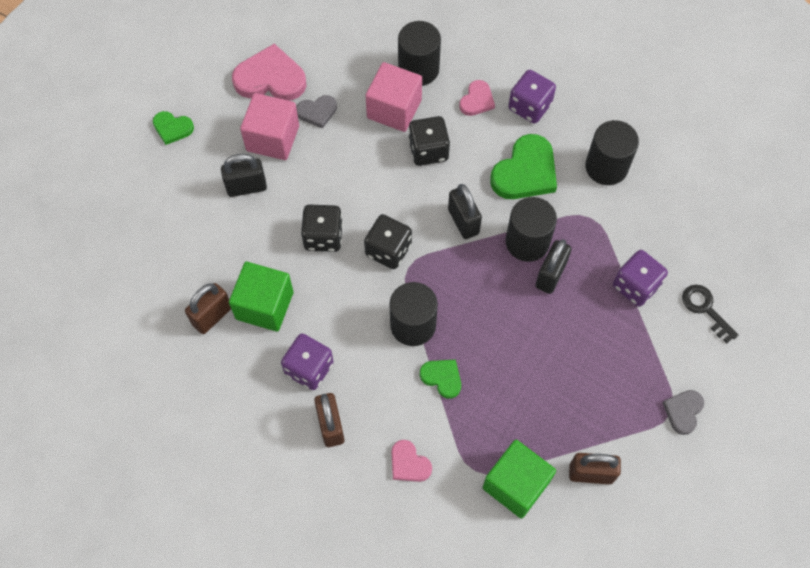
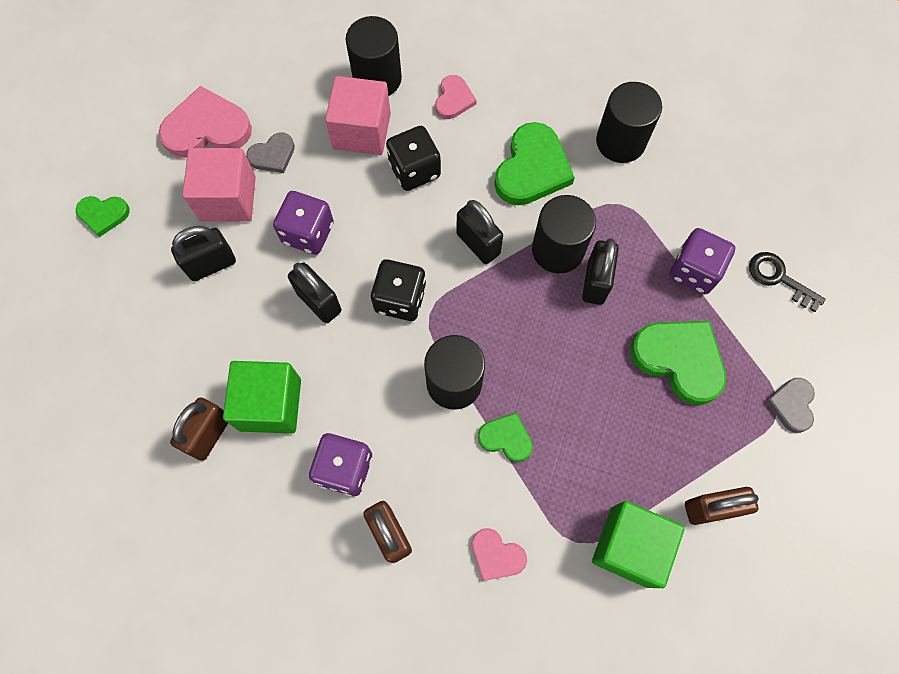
camera: 15 degrees left, 5 degrees up
black dice [301,205,343,252] -> black padlock [288,263,341,323]
purple dice [508,70,556,124] -> purple dice moved to [273,191,334,255]
none -> green heart [631,321,726,405]

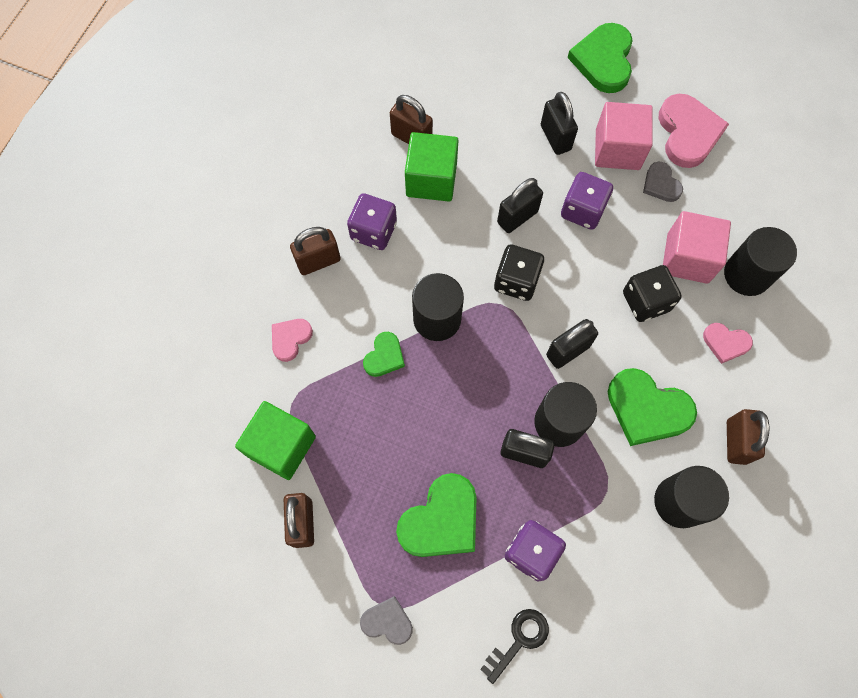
camera: 95 degrees right, 0 degrees up
green heart [76,196,130,237] -> green heart [568,23,633,93], size x1.81
none -> brown padlock [727,409,770,465]

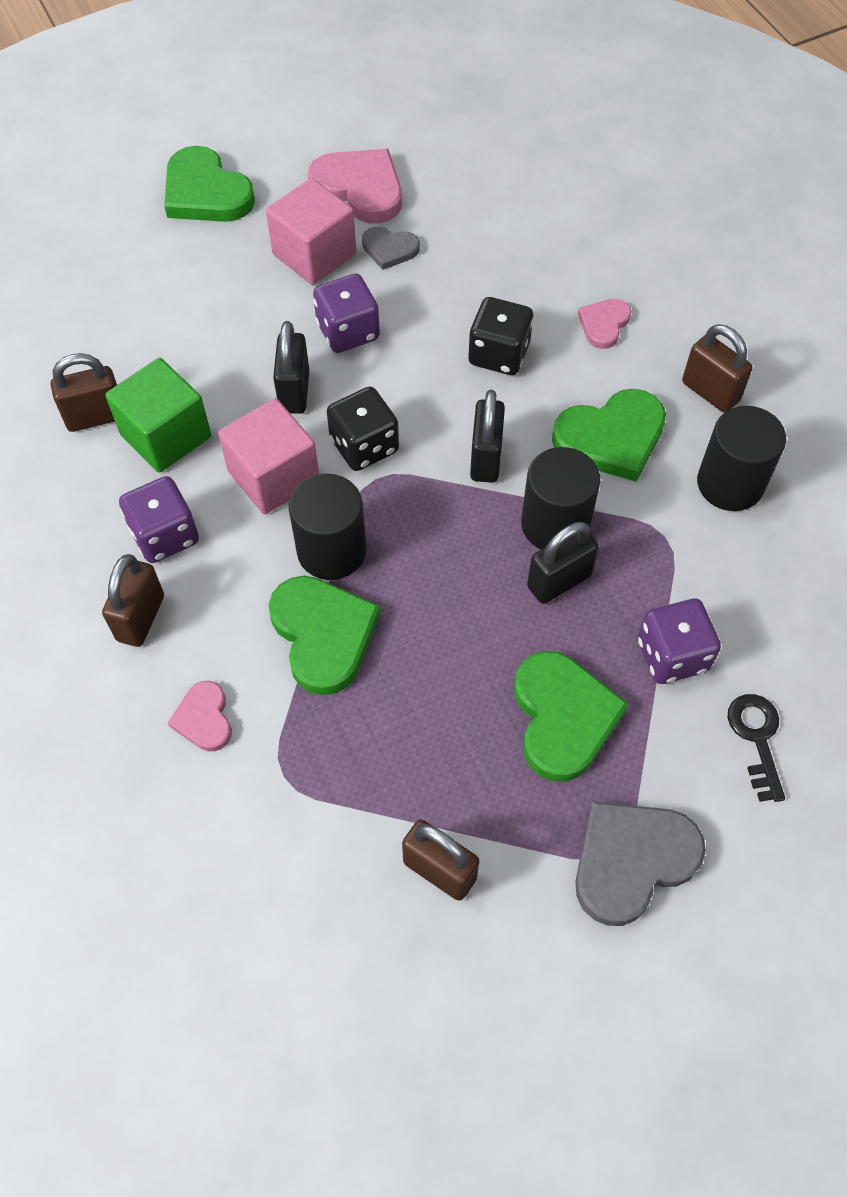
camera: 50 degrees left, 10 degrees down
green cube [235,401,316,480] -> none
grey heart [360,596,413,645] -> grey heart [575,801,706,926], size x1.81
green heart [363,332,405,377] -> green heart [269,576,380,695], size x1.81
black padlock [541,92,578,155] -> none
pink cube [663,211,731,284] -> pink cube moved to [218,398,319,514]
pink heart [703,323,753,364] -> pink heart turned 150 degrees clockwise [578,299,632,349]
black cylinder [724,227,797,296] -> none

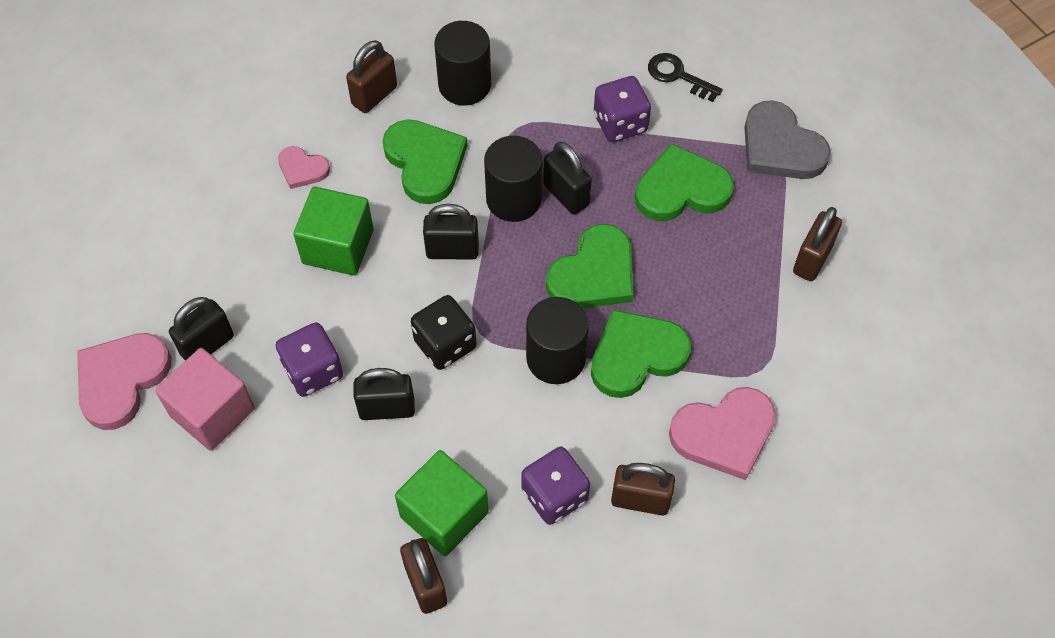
camera: 95 degrees left, 0 degrees up
green heart [164,146,255,222] -> green heart moved to [546,224,633,308]
pink heart [168,681,232,752] -> pink heart [669,387,776,480], size x1.81
pink cube [218,398,319,514] -> none
grey heart [362,227,420,270] -> black padlock [169,297,234,361]
black dice [468,297,533,375] -> green cube [293,187,374,276]
black key [727,694,785,802] -> black key turned 45 degrees clockwise [648,53,723,102]

